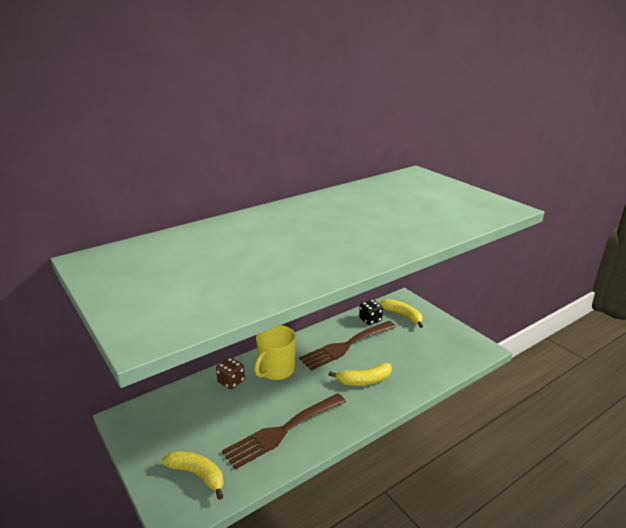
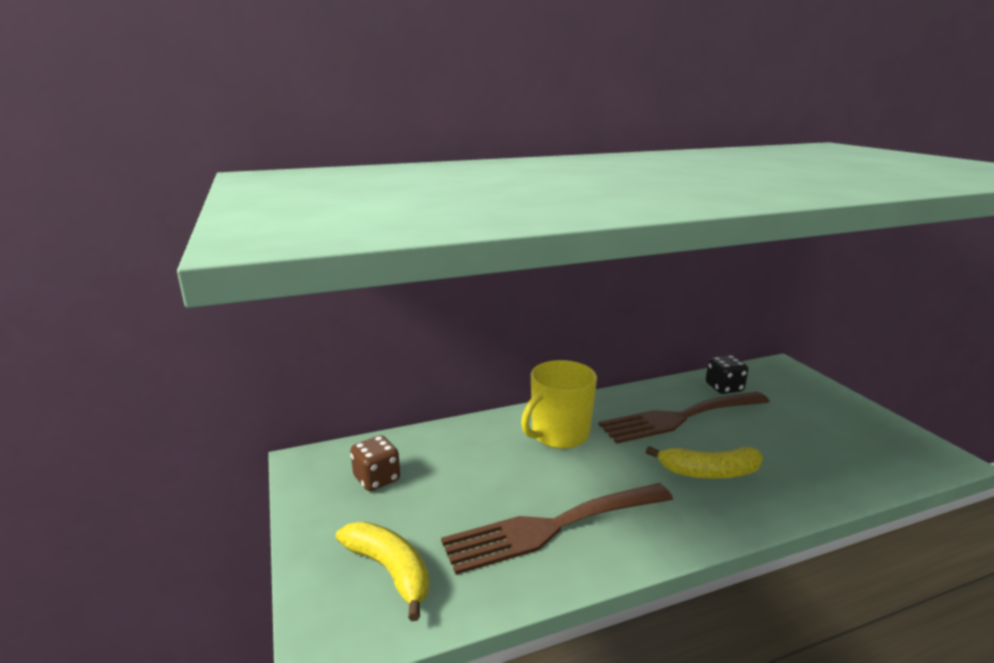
camera: 15 degrees right, 5 degrees down
brown dice [216,358,245,389] -> brown dice moved to [350,435,400,491]
yellow banana [379,299,423,328] -> none

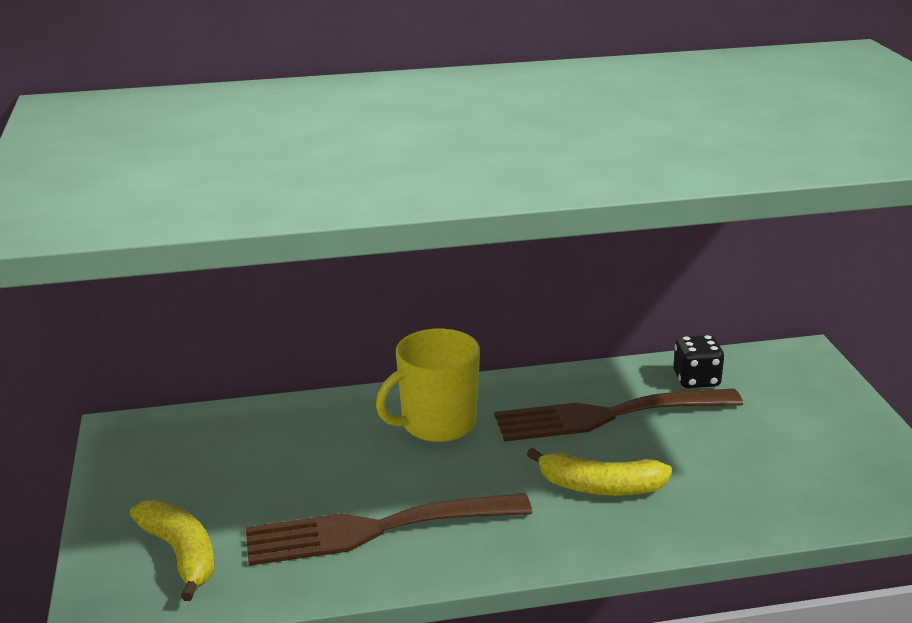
camera: 10 degrees right, 5 degrees up
brown dice [350,435,400,491] -> none

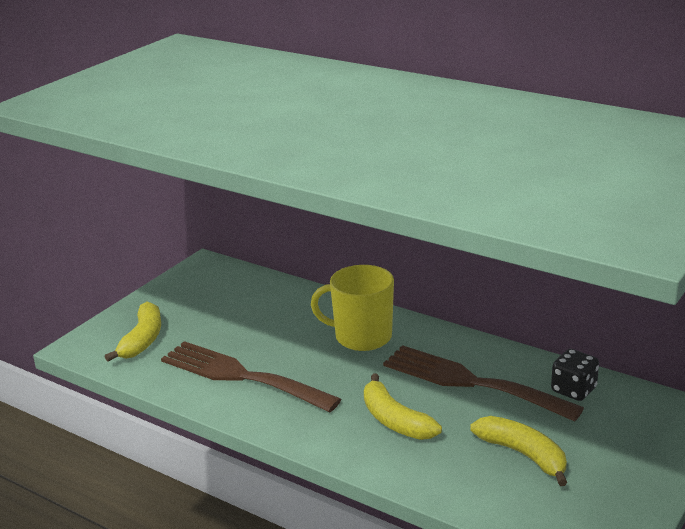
camera: 45 degrees right, 0 degrees up
none -> yellow banana [470,416,568,486]

